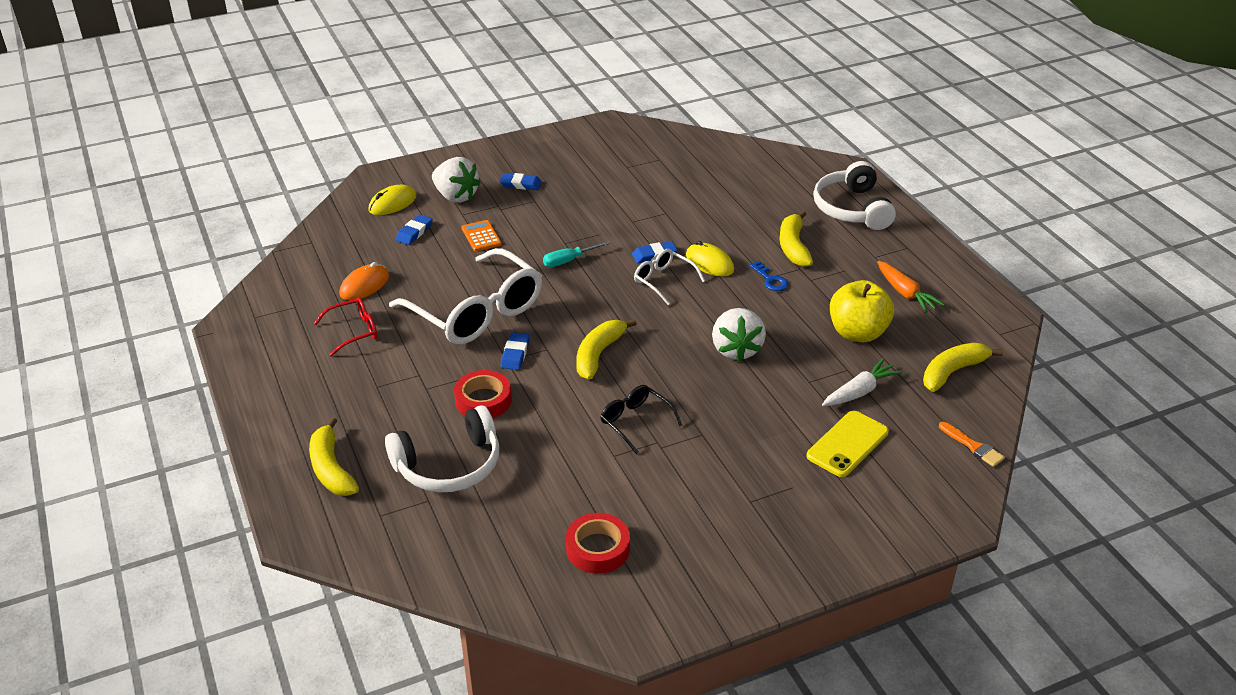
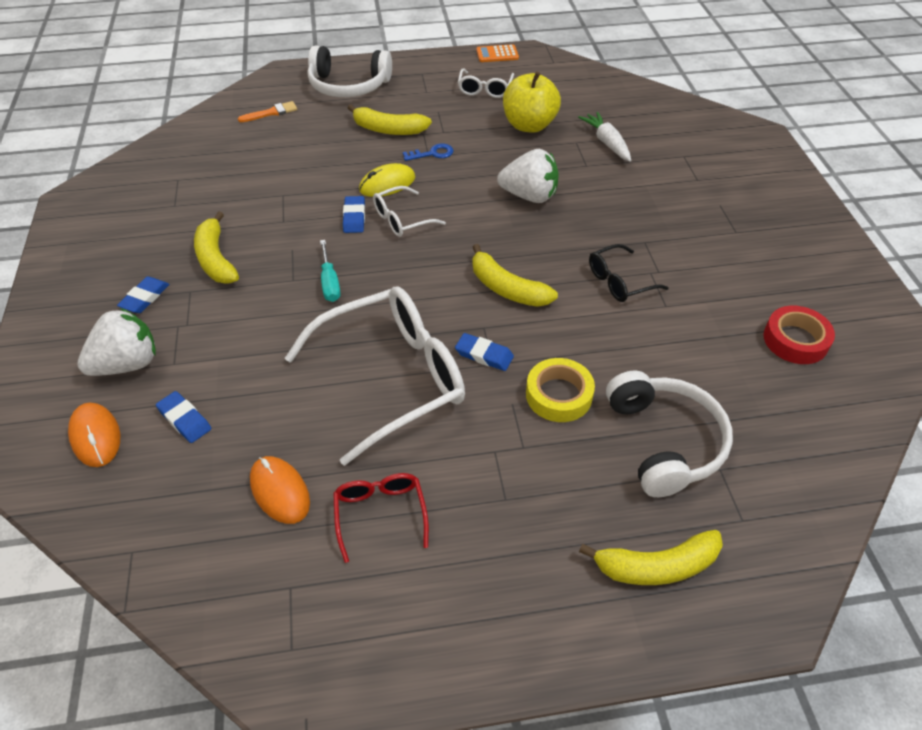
camera: 75 degrees left, 10 degrees up
yellow mouse [368,184,416,215] -> orange mouse [68,403,120,467]
red tape [454,370,512,418] -> yellow tape [526,358,595,422]
orange calculator [462,220,502,251] -> orange calculator moved to [476,44,519,62]
yellow phone [807,411,889,477] -> none
orange carrot [877,261,945,313] -> white glasses [458,69,514,98]
yellow banana [923,343,1003,392] -> yellow banana moved to [194,211,239,283]
orange brush [939,422,1005,467] -> orange brush moved to [238,101,297,122]

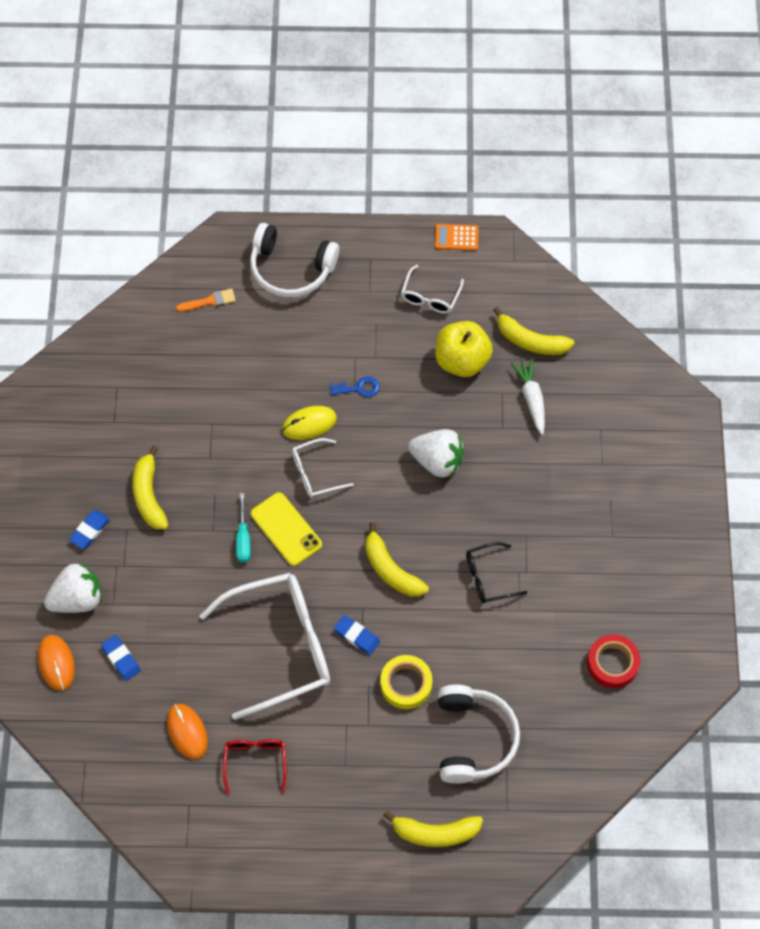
camera: 10 degrees right, 15 degrees up
blue eraser [343,196,365,233] -> none
yellow banana [348,104,432,135] -> yellow banana moved to [493,307,574,355]
none -> yellow phone [251,492,322,566]

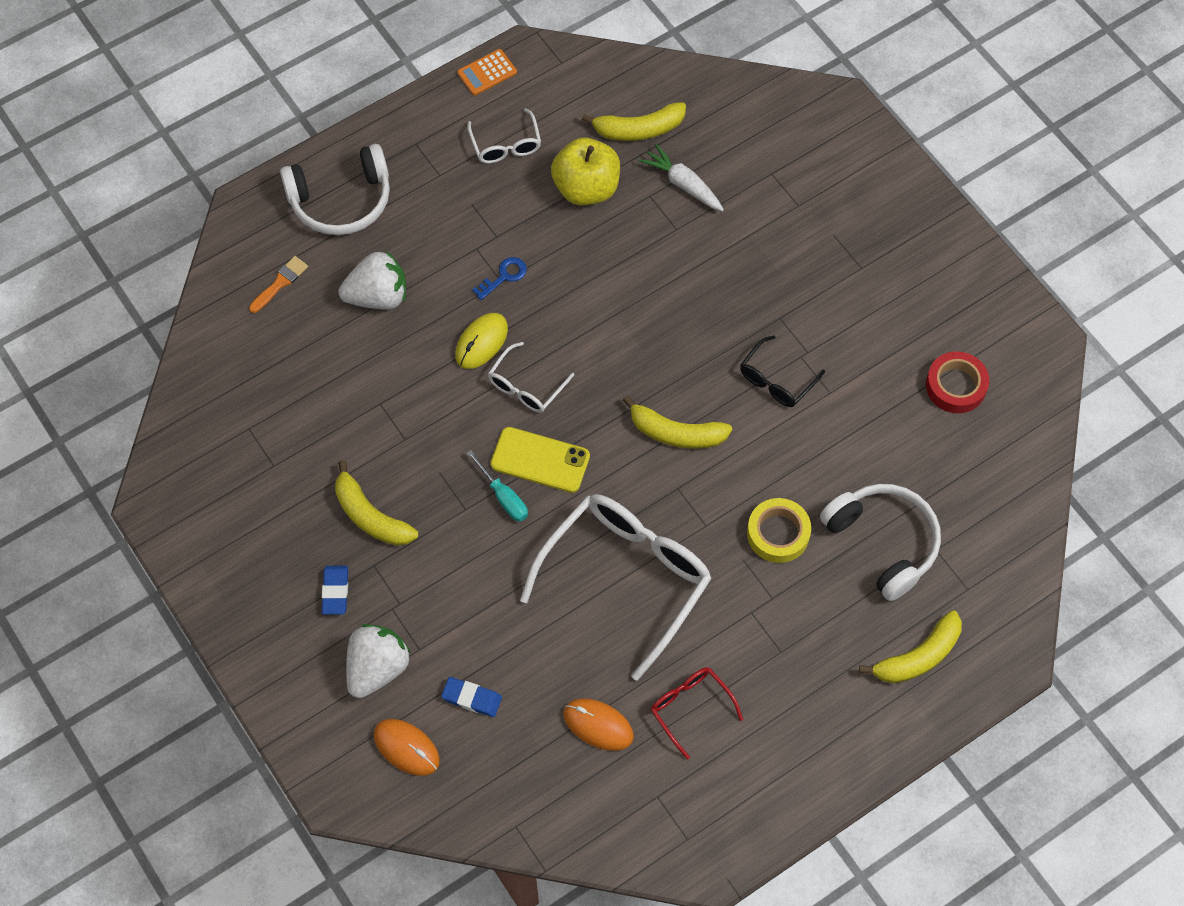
camera: 35 degrees left, 0 degrees up
blue eraser [334,615,380,655] -> none
white strawberry [408,429,464,478] -> white strawberry moved to [339,251,406,309]

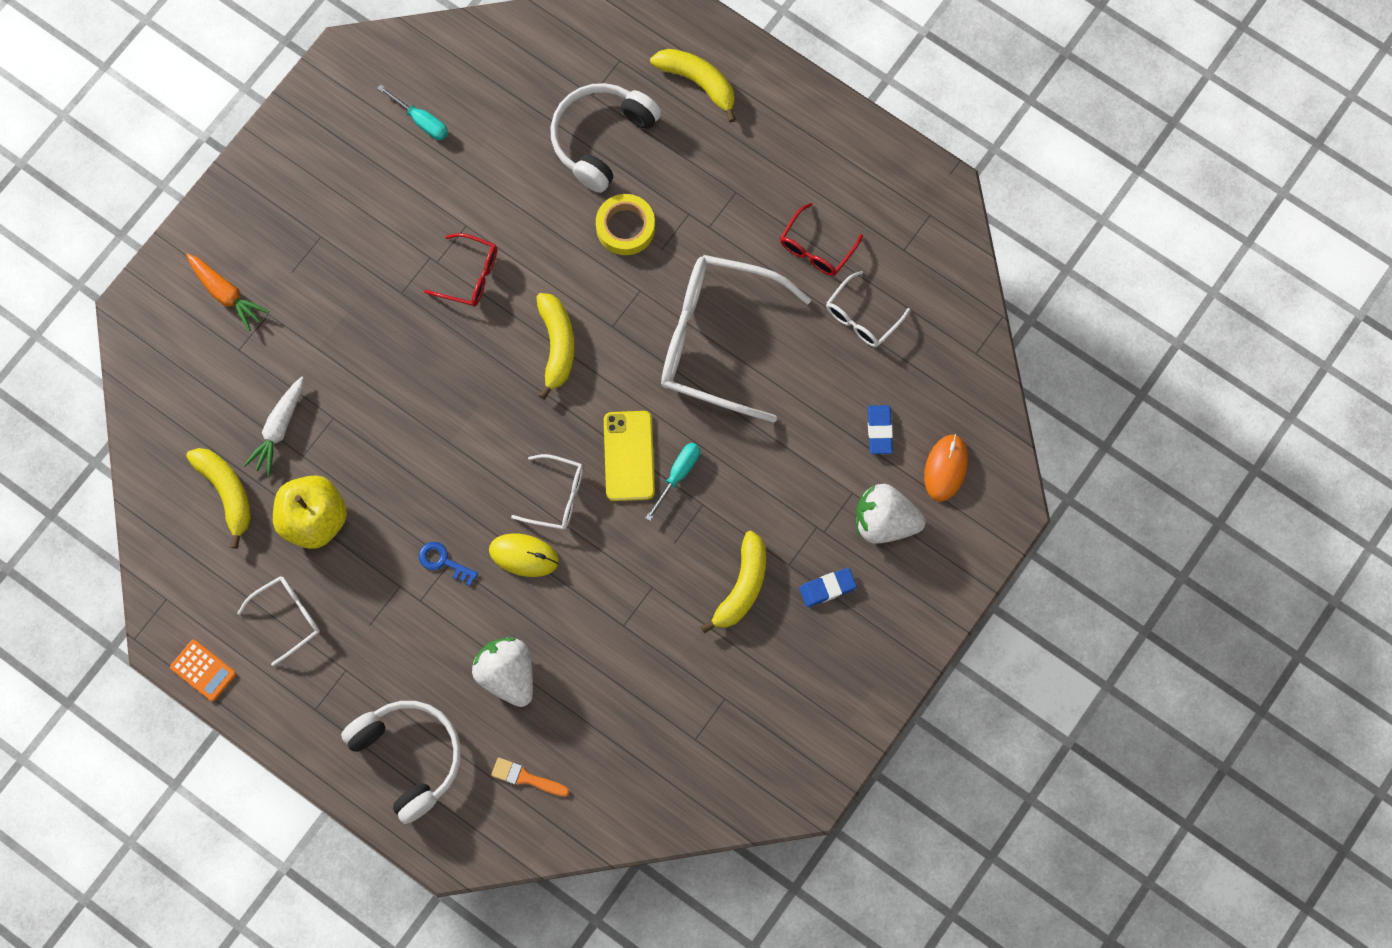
camera: 110 degrees left, 10 degrees up
orange mouse [563,698,634,751] -> white glasses [826,271,910,347]
black glasses [740,336,825,407] -> red glasses [424,233,497,307]
red tape [926,351,989,413] -> turquoise screwdriver [377,85,448,140]
none -> orange carrot [186,253,269,331]

